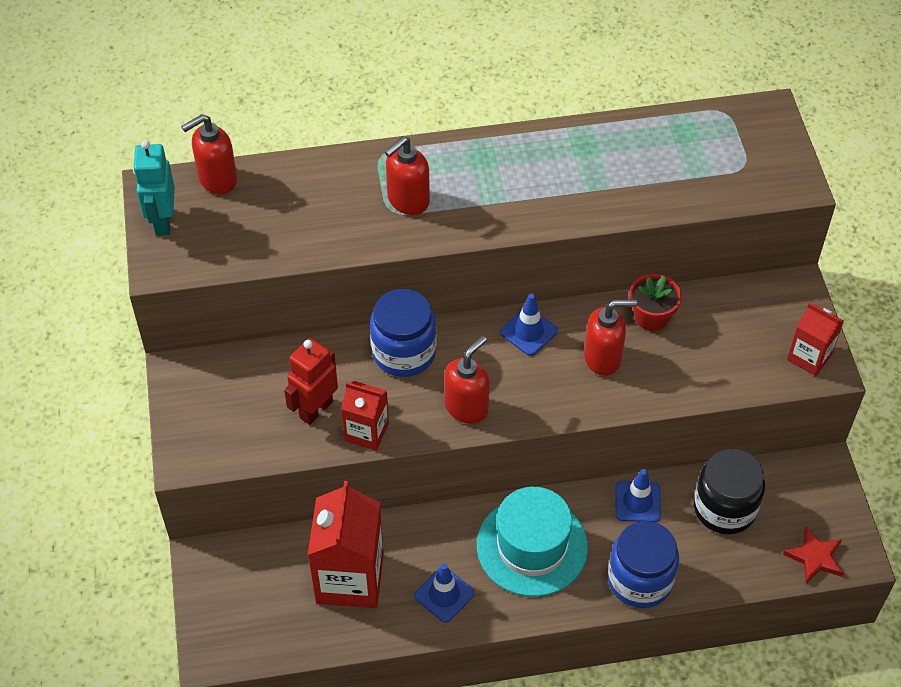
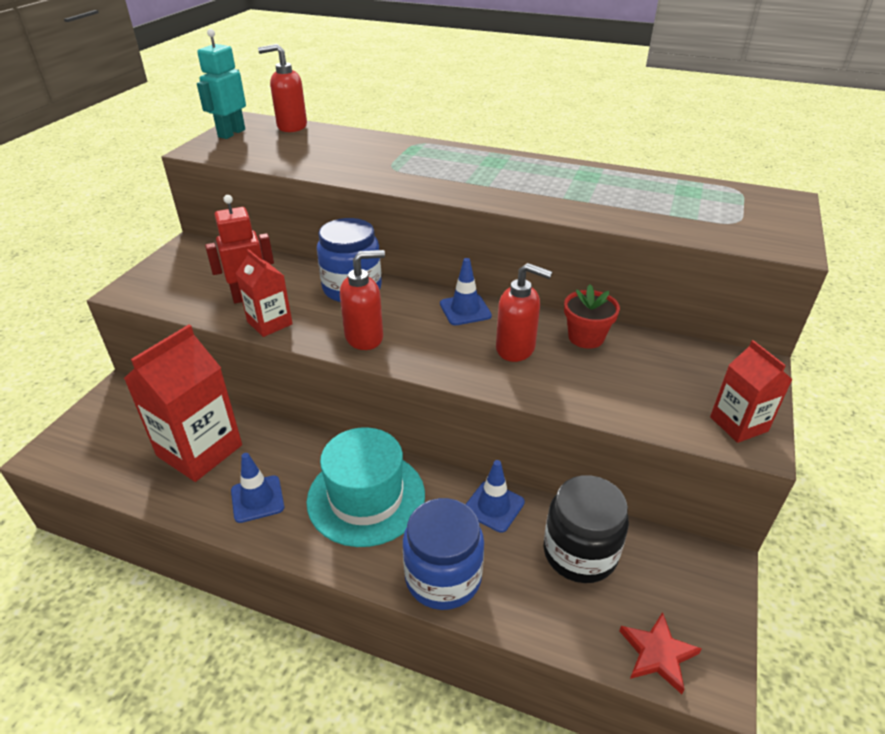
camera: 30 degrees right, 15 degrees down
red soap dispenser [385,136,430,215] -> none

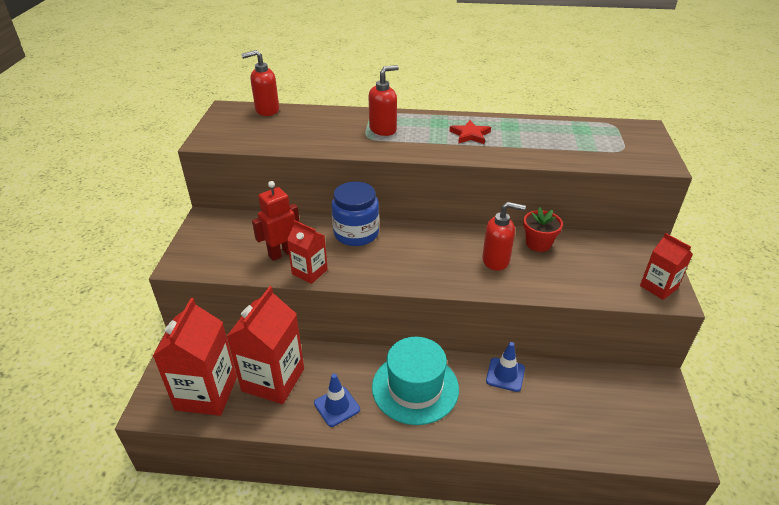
camera: 15 degrees left, 0 degrees up
turquoise robot [197,29,246,139] -> none
red soap dispenser [340,250,385,350] -> red soap dispenser moved to [369,65,399,136]
blue jar [403,498,484,610] -> none
blue traffic cone [440,258,492,325] -> none
black jar [543,475,629,583] -> none
red star [619,612,702,694] -> red star moved to [450,120,491,144]
none -> red carton [153,298,237,416]

